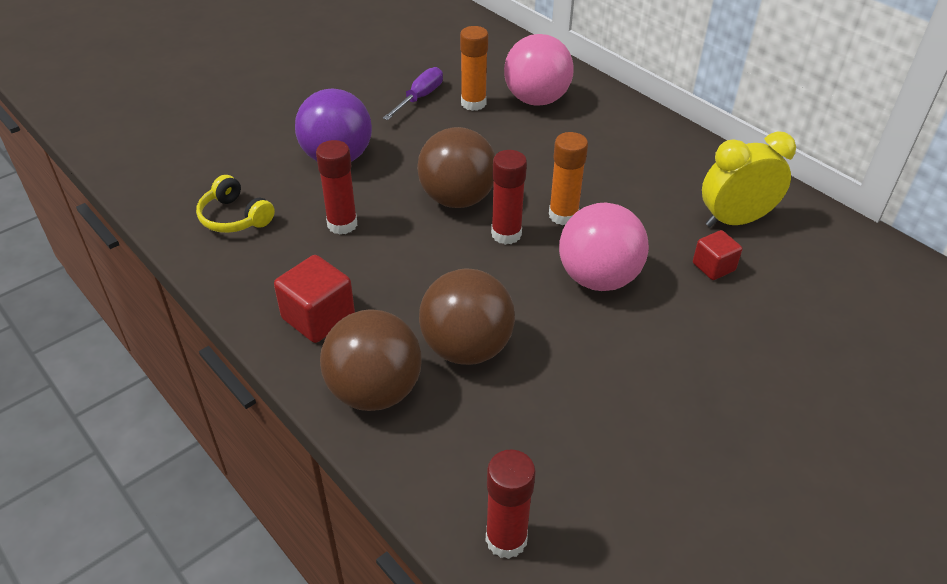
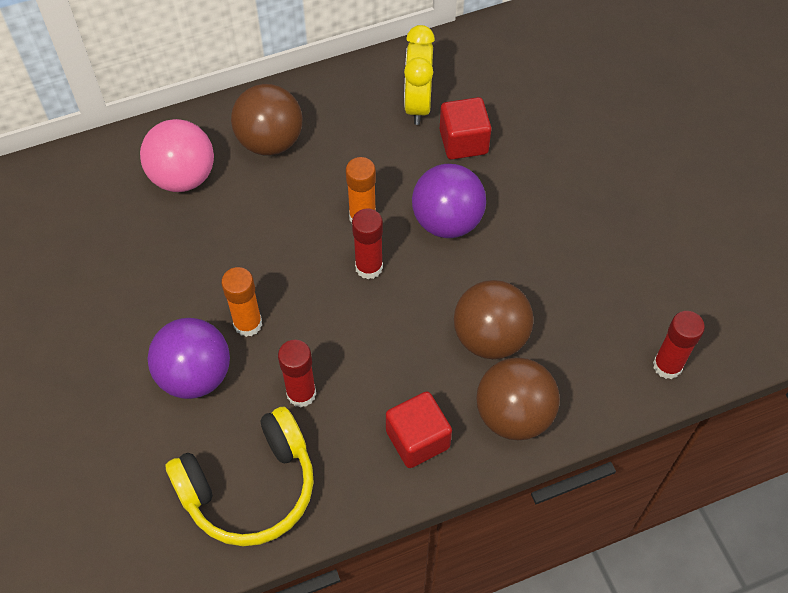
camera: 70 degrees left, 15 degrees up
yellow headphones [196,175,275,233] -> yellow headphones [166,407,314,546], size x1.84
purple screwdriver [383,67,443,120] -> none
brown ball [417,127,495,208] -> brown ball moved to [231,84,302,156]
orange glue stick [460,26,488,111] -> orange glue stick moved to [221,267,262,337]
pink ball [559,202,649,291] -> purple ball [412,164,486,238]
red cube [693,230,743,280] -> red cube [440,97,491,160], size x1.60

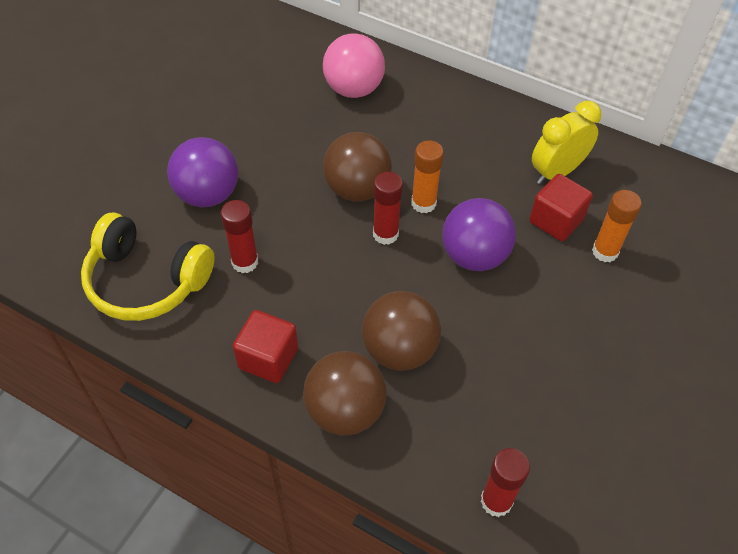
camera: 50 degrees right, 5 degrees down
orange glue stick [221,267,262,337] -> orange glue stick moved to [592,190,642,262]
brown ball [231,84,302,156] -> brown ball moved to [323,132,392,201]

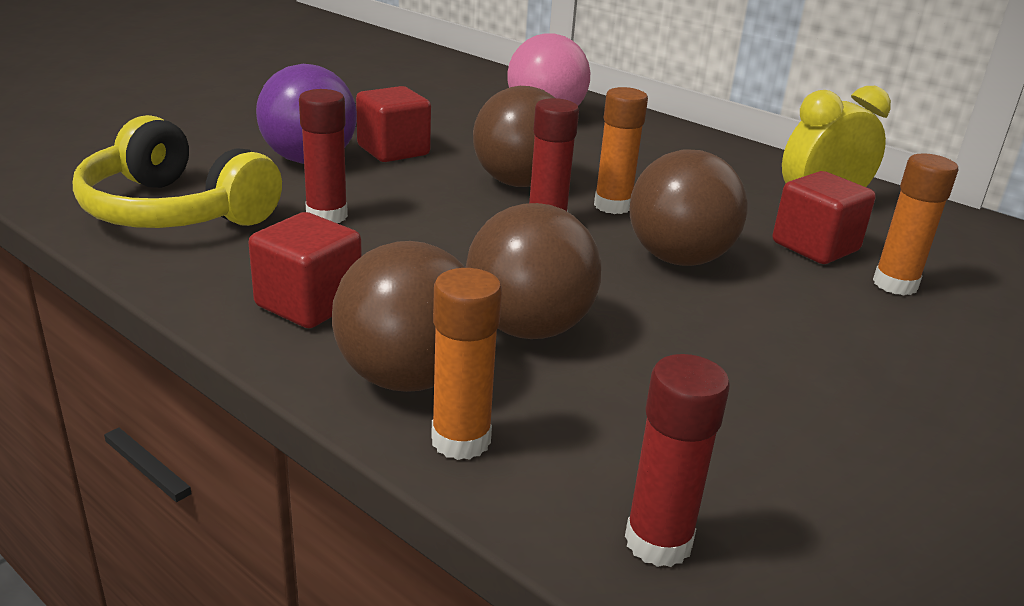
camera: 10 degrees right, 25 degrees down
purple ball [442,198,516,271] -> brown ball [630,150,748,266]
none -> red cube [356,86,431,162]
none -> orange glue stick [431,268,502,460]

